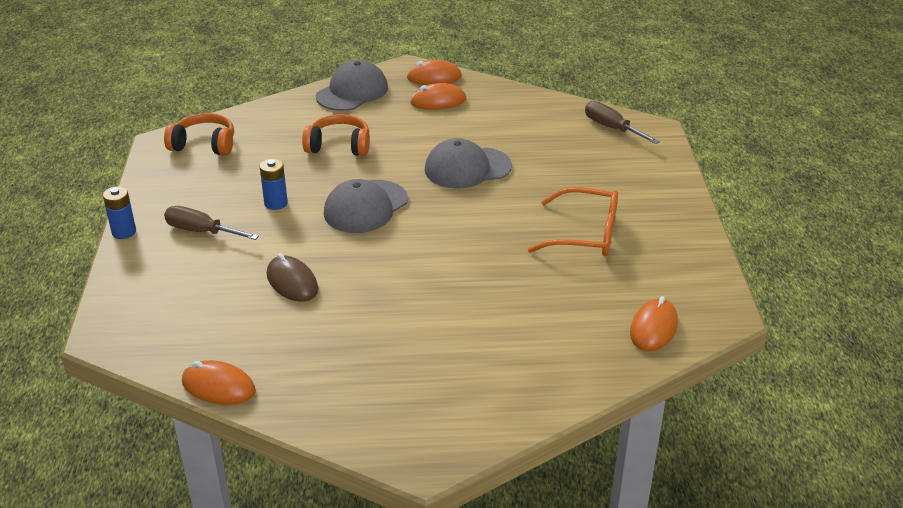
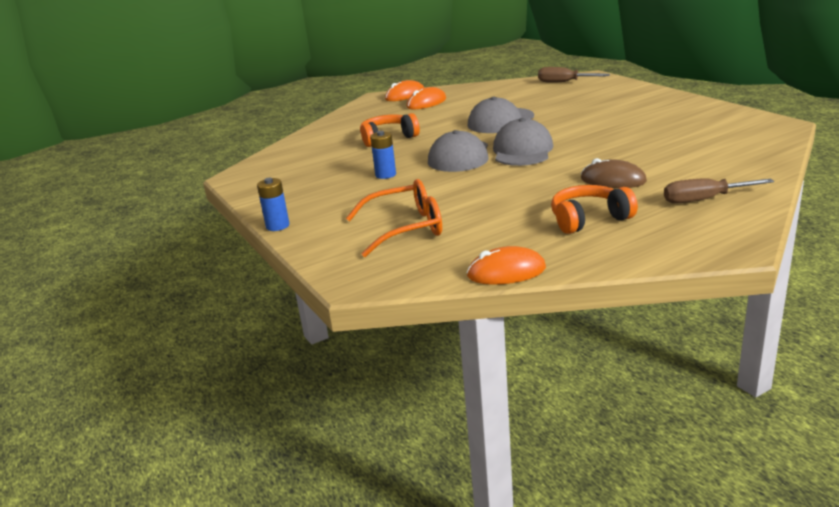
camera: 25 degrees left, 10 degrees down
orange headphones [164,113,234,156] -> orange headphones moved to [551,185,638,234]
brown screwdriver [164,206,259,240] -> brown screwdriver moved to [664,178,774,204]
brown mouse [267,253,318,302] -> brown mouse moved to [581,158,647,188]
grey cap [316,60,388,111] -> grey cap moved to [493,118,553,166]
orange glasses [528,187,618,256] -> orange glasses moved to [346,179,442,257]
orange mouse [630,296,678,351] -> none

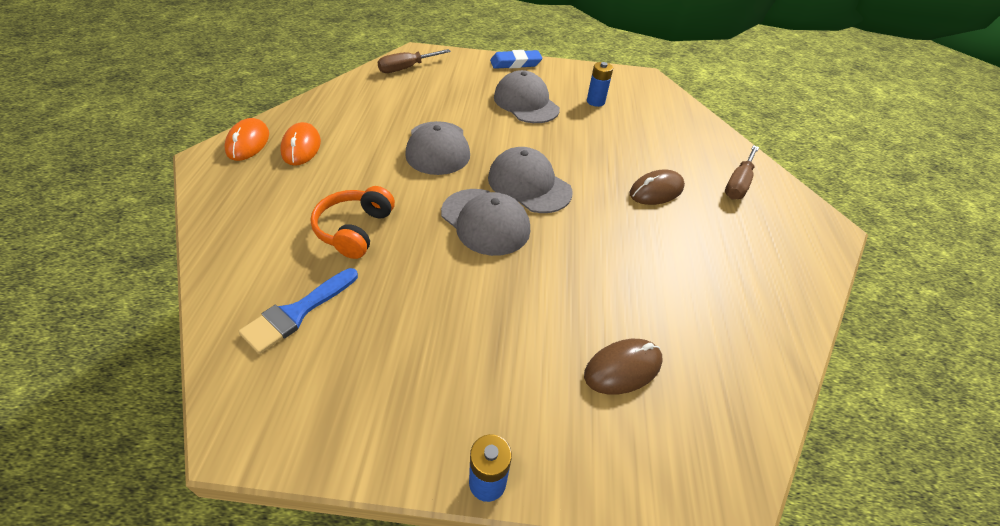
camera: 60 degrees left, 20 degrees up
orange glasses [346,179,442,257] -> brown mouse [584,339,663,394]
blue battery [370,131,396,179] -> blue battery moved to [587,62,613,107]
orange mouse [467,246,546,285] -> none
orange headphones [551,185,638,234] -> none
none -> blue brush [238,268,358,354]
none -> blue eraser [490,50,542,69]
none -> grey cap [494,70,560,123]

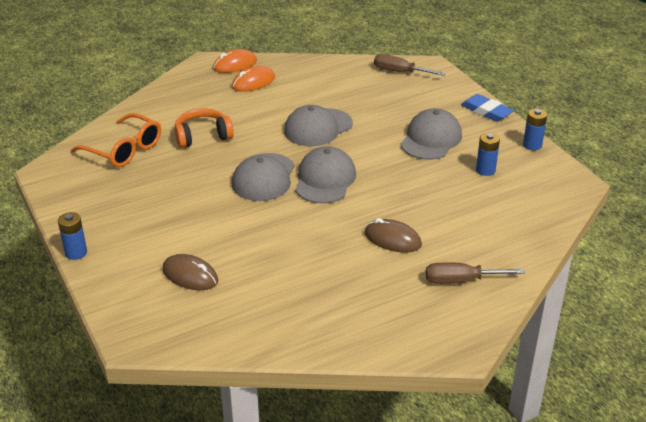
camera: 60 degrees right, 10 degrees down
blue brush [238,268,358,354] -> orange glasses [71,113,161,167]
none -> blue battery [523,108,547,150]

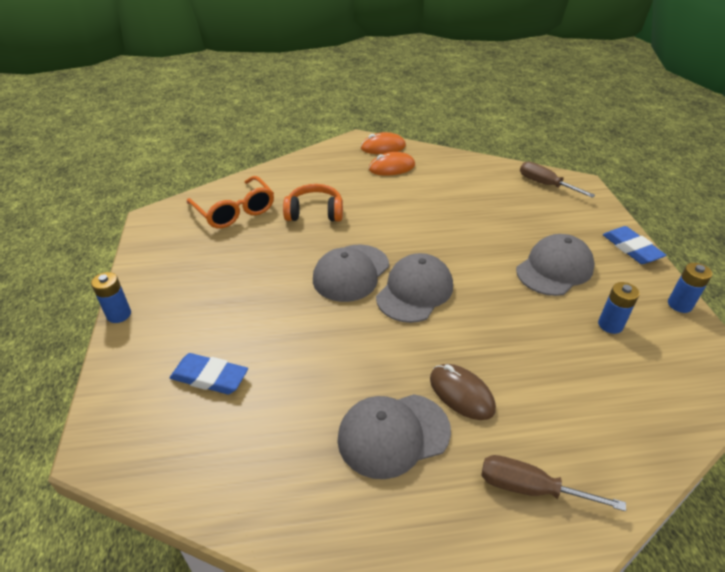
camera: 20 degrees right, 5 degrees up
brown mouse [162,254,218,290] -> blue eraser [170,353,248,394]
grey cap [284,105,353,146] -> grey cap moved to [337,394,451,479]

